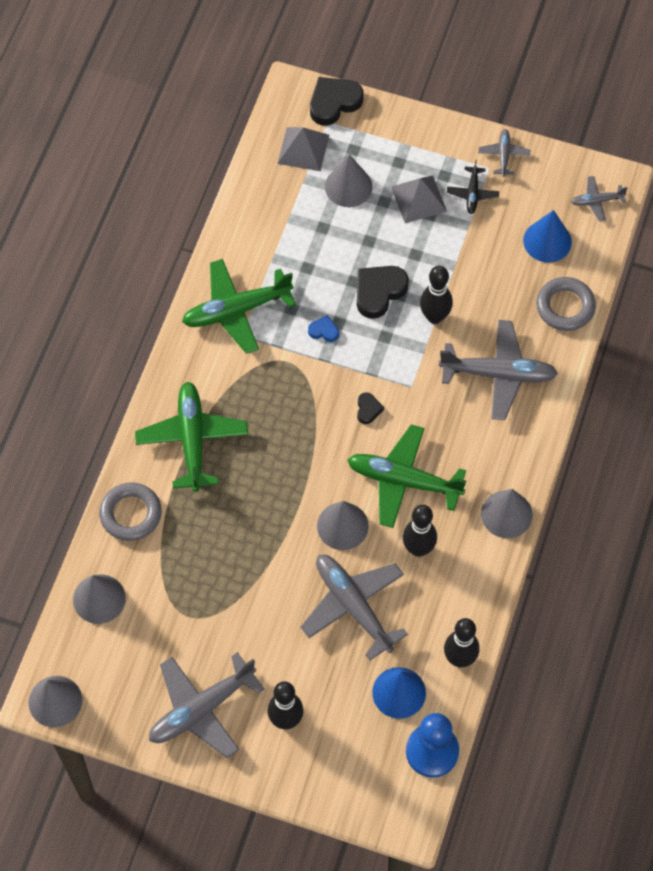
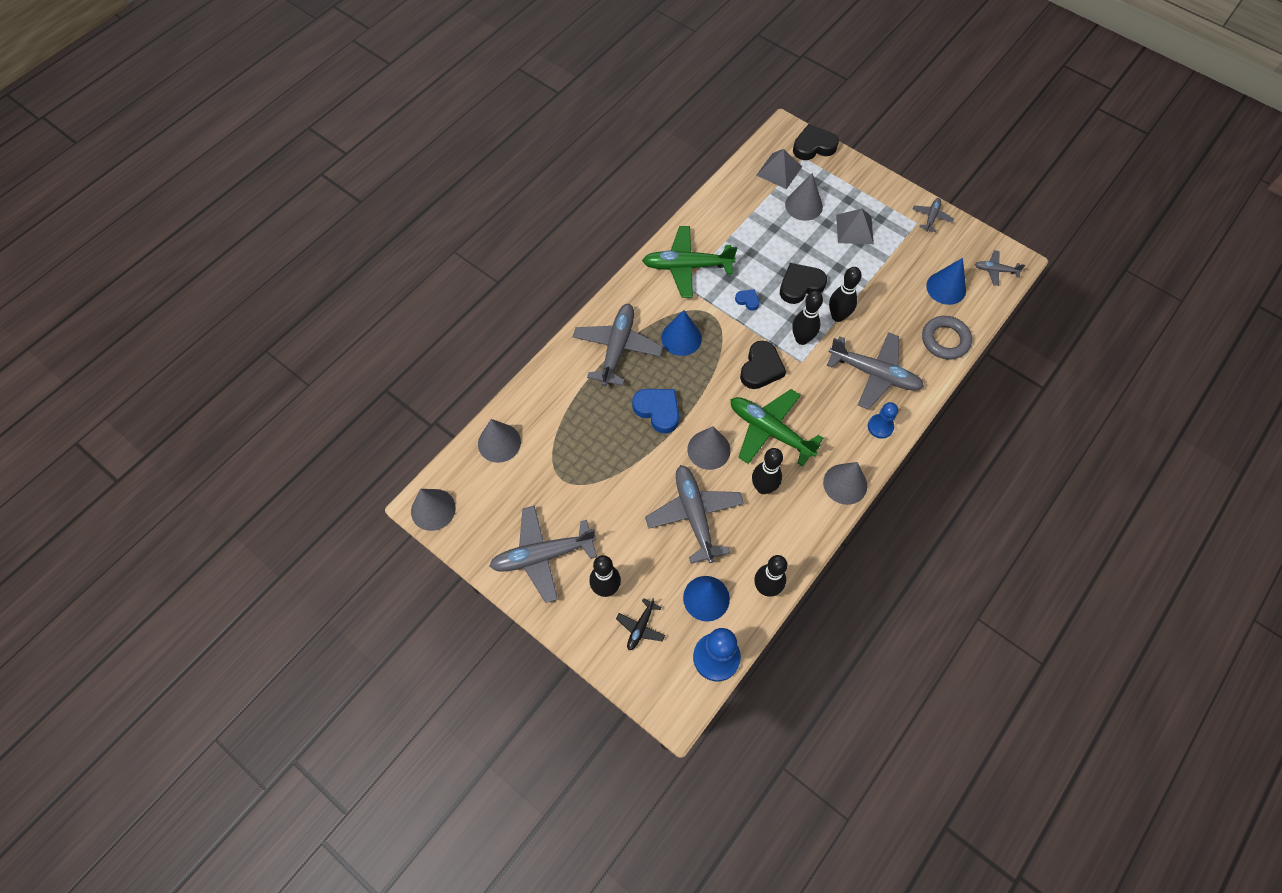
camera: 20 degrees right, 0 degrees up
grey ring [99,482,162,541] -> none
green plane [135,381,248,492] -> grey plane [573,304,663,386]
black heart [357,392,384,424] -> black heart [740,341,786,389], size x1.95
black plane [447,160,499,214] -> black plane moved to [616,598,665,650]
none -> blue heart [632,389,679,434]
none -> blue cone [661,310,702,356]
none -> black bowling pin [792,291,823,345]
none -> blue pawn [868,402,898,439]

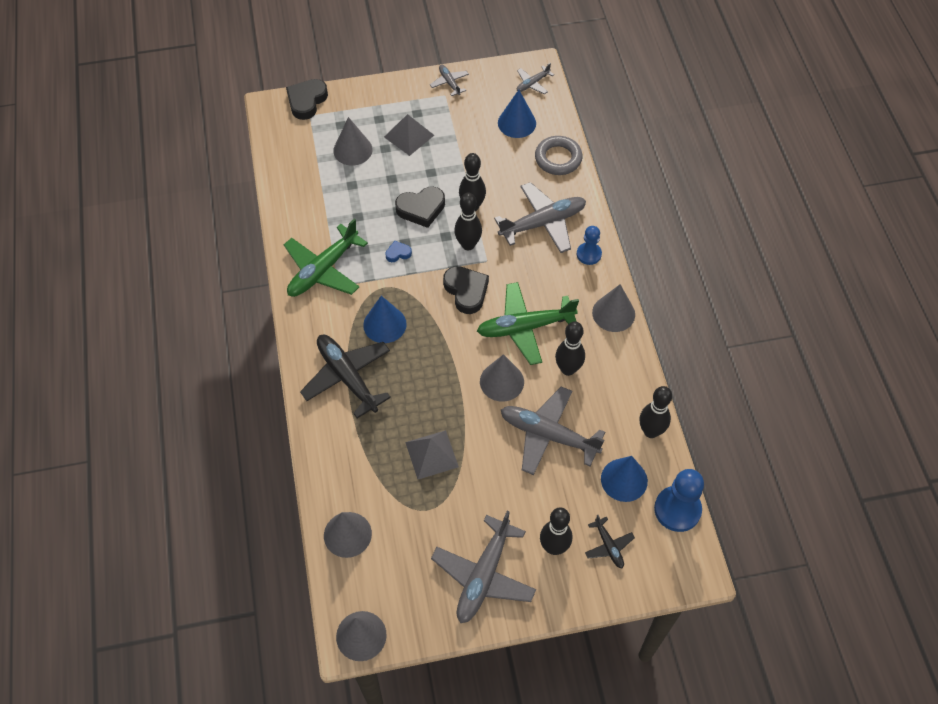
camera: 50 degrees left, 5 degrees down
grey plane [573,304,663,386] -> black plane [300,335,391,418]
blue heart [632,389,679,434] -> none
grey pyramid [757,149,802,189] -> grey pyramid moved to [405,430,459,479]
black heart [780,263,827,304] -> black heart turned 120 degrees counterclockwise [395,187,445,228]

